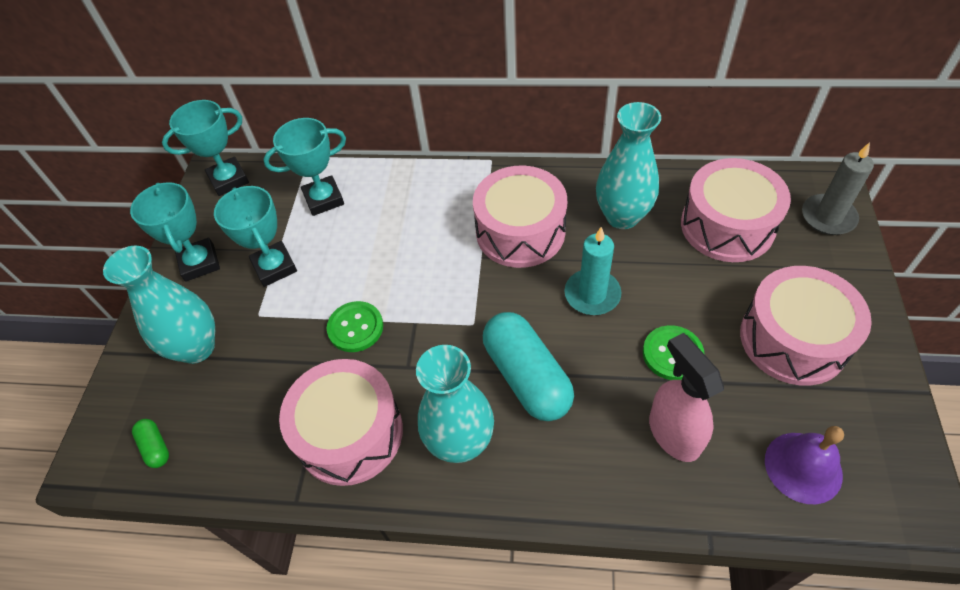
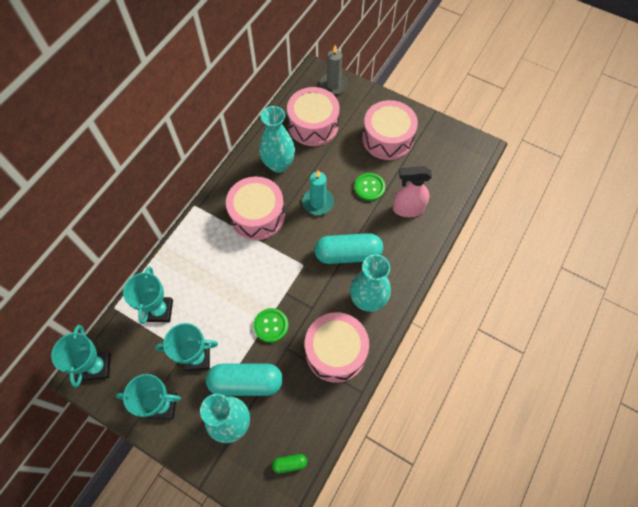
camera: 70 degrees left, 10 degrees up
purple bell [765,426,844,504] -> none
none -> turquoise capsule [206,364,283,396]

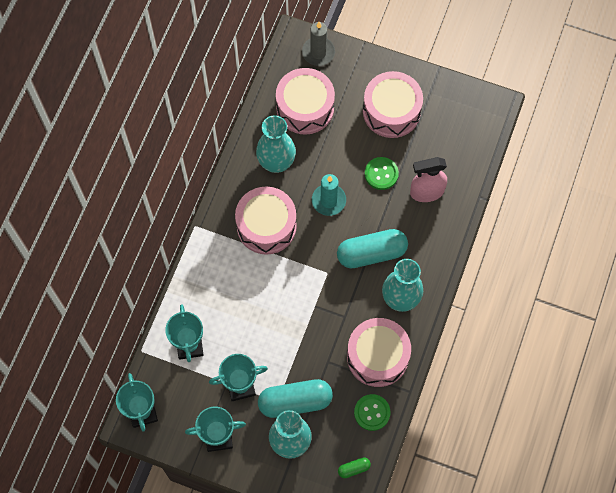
camera: 10 degrees left, 5 degrees up
green button [254,308,288,343] -> green button moved to [354,394,390,431]

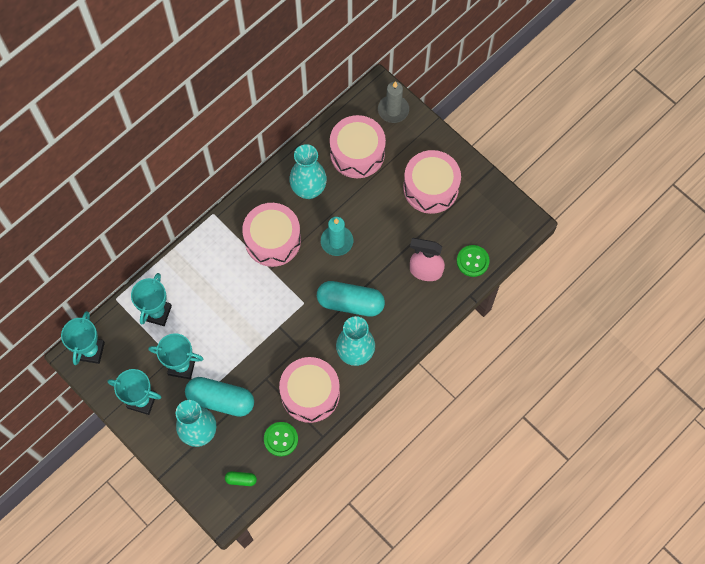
camera: 25 degrees right, 0 degrees up
green button [365,157,399,190] -> green button moved to [457,245,490,277]

